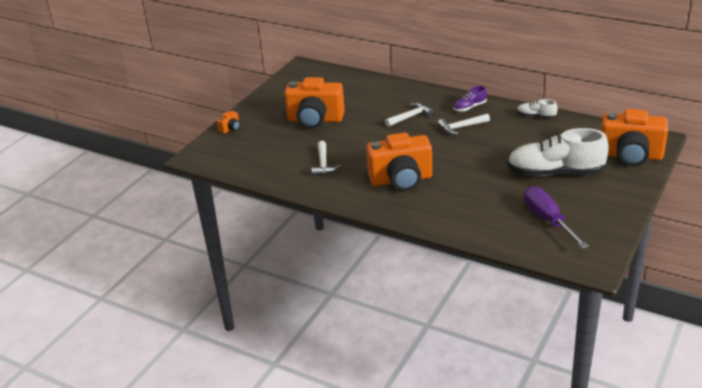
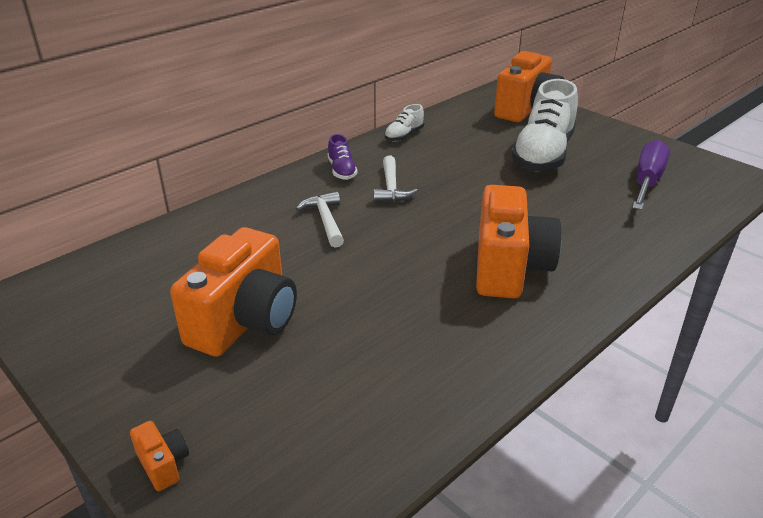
camera: 75 degrees left, 0 degrees up
white hammer [311,141,341,176] -> none
purple screwdriver [524,186,589,249] -> purple screwdriver turned 120 degrees clockwise [632,140,670,210]

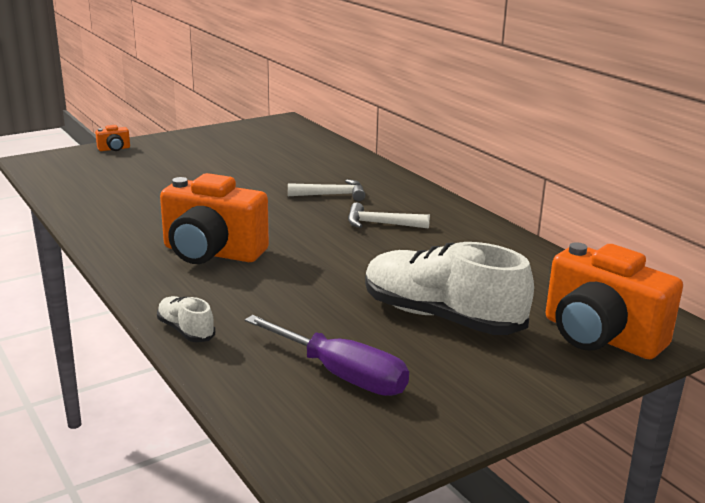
camera: 100 degrees right, 10 degrees down
orange camera [170,227,297,357] -> none
purple shoe [328,134,358,180] -> none
white shoe [384,104,424,142] -> white shoe moved to [157,296,215,342]

